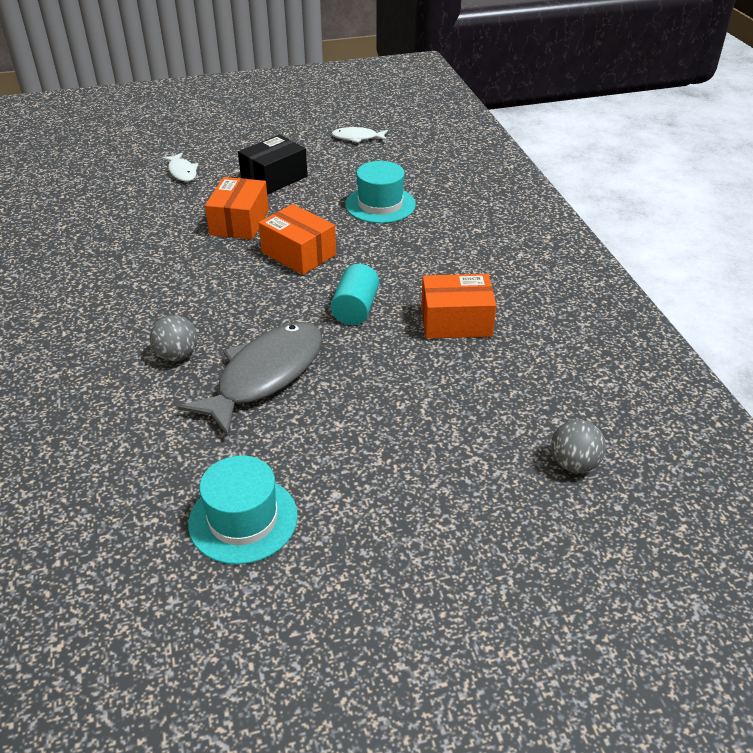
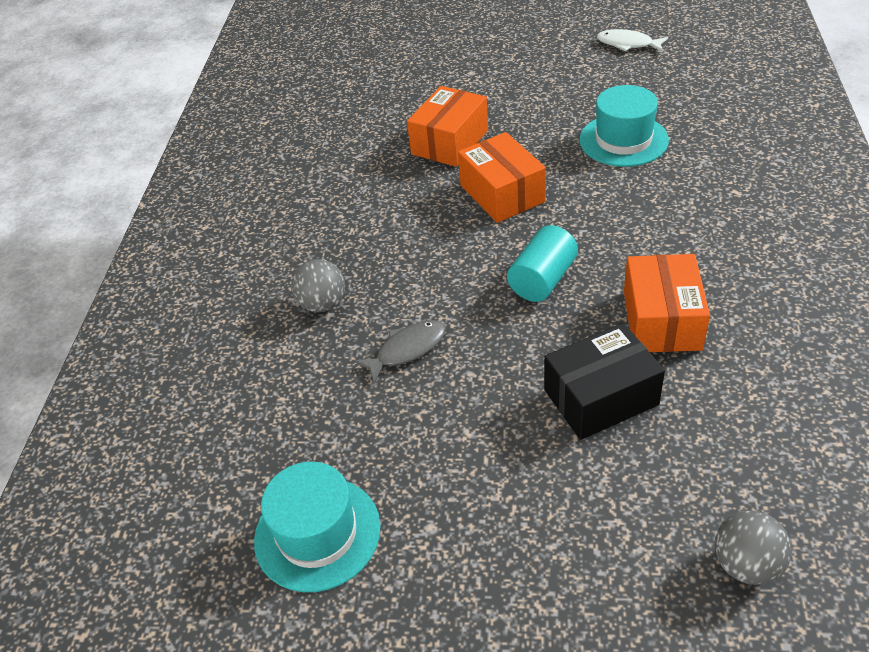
camera: 25 degrees right, 5 degrees up
white fish [162,153,198,182] -> none
grey fish [178,322,323,436] -> grey fish [354,320,446,383], size x0.48
black box [238,135,307,195] -> black box moved to [544,323,665,440]
orange box [421,274,496,339] -> orange box turned 75 degrees clockwise [624,254,710,352]

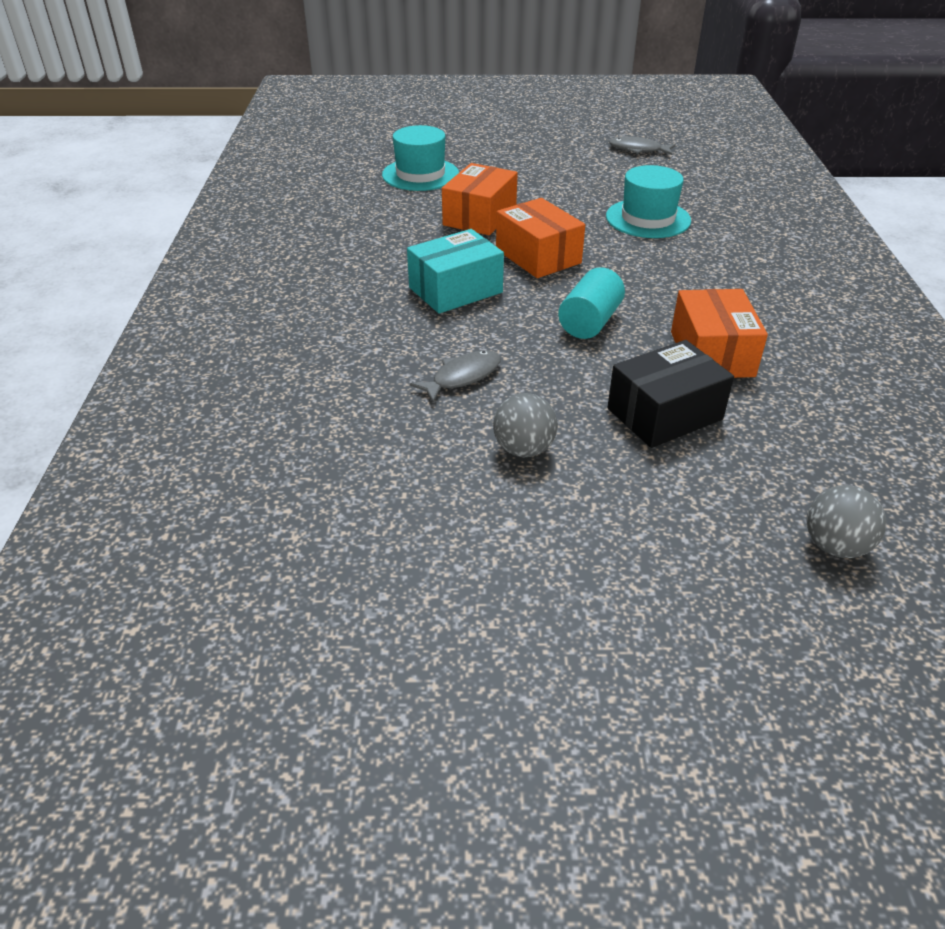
camera: 10 degrees left, 5 degrees down
turquoise hat [254,462,381,592] -> turquoise hat moved to [382,125,459,191]
grey ball [291,259,345,312] -> grey ball moved to [493,393,558,457]
white fish [597,29,668,52] -> grey fish [609,136,676,155]
none -> turquoise box [407,229,504,314]

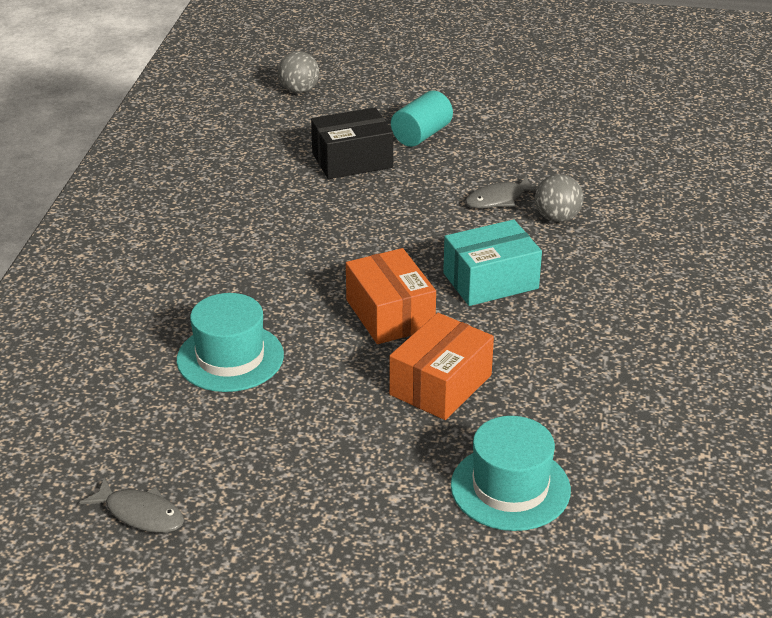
camera: 170 degrees left, 5 degrees down
grey ball [493,393,558,457] -> grey ball moved to [535,174,584,222]
turquoise cylinder [558,267,625,339] -> turquoise cylinder moved to [391,90,453,147]
orange box [671,289,768,378] -> none

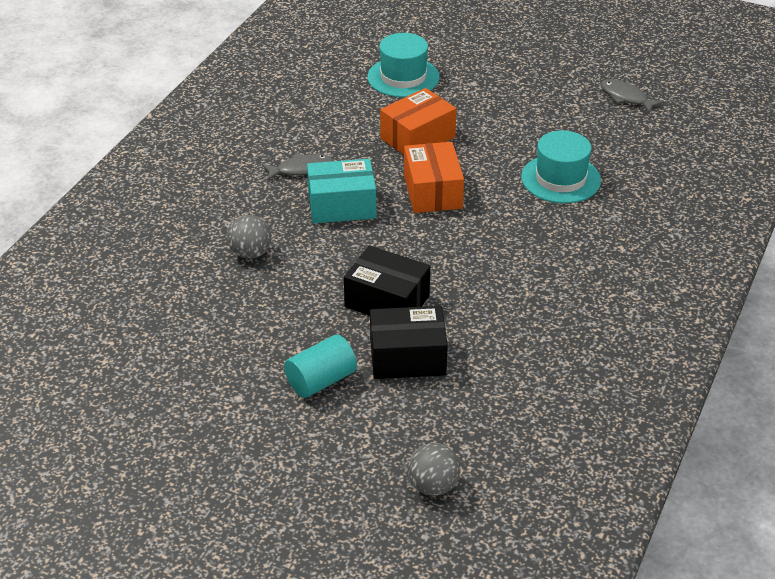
camera: 165 degrees left, 5 degrees up
grey fish [465,177,538,209] -> grey fish moved to [262,154,334,181]
none -> black box [344,245,430,316]

